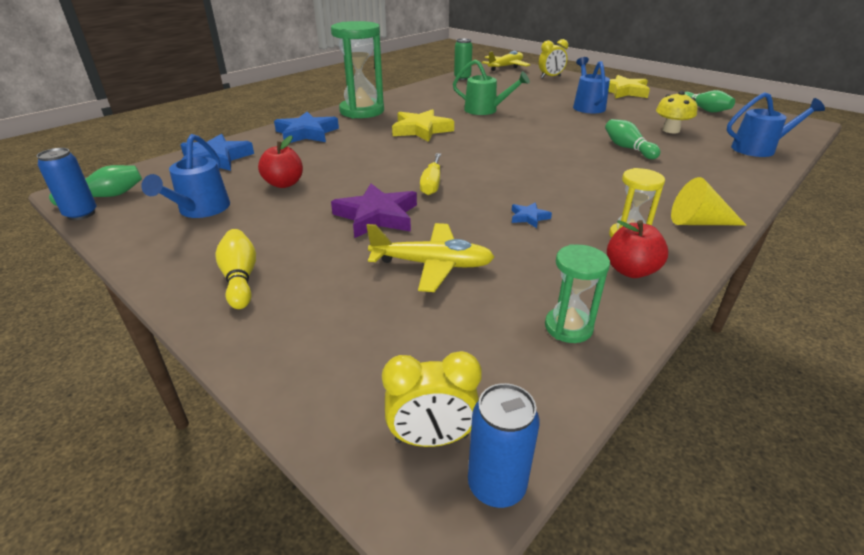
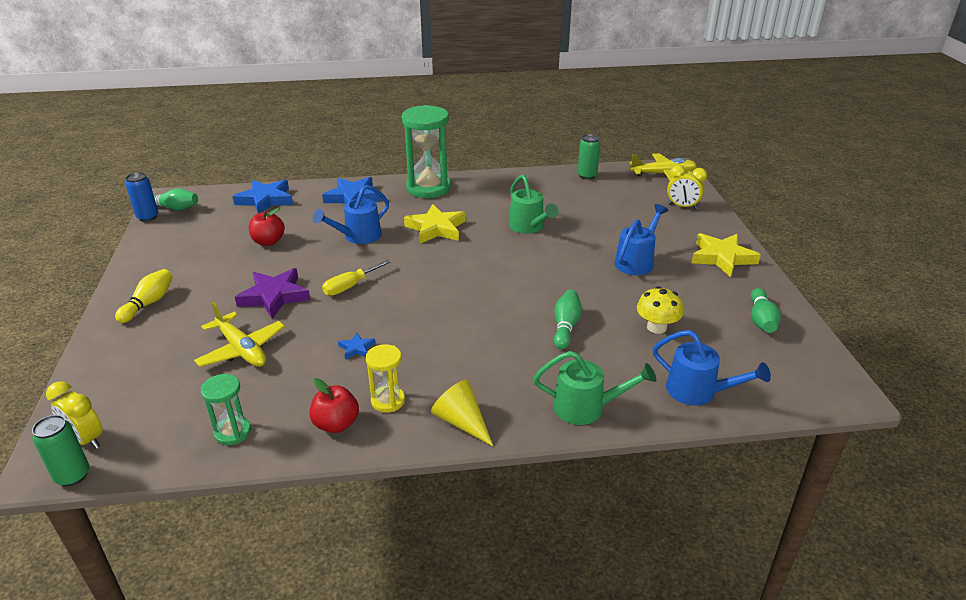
camera: 40 degrees right, 0 degrees up
blue watering can [141,134,230,218] -> blue watering can moved to [313,185,389,244]
blue can [468,383,540,508] -> green can [32,415,90,486]
none -> green watering can [533,351,656,425]

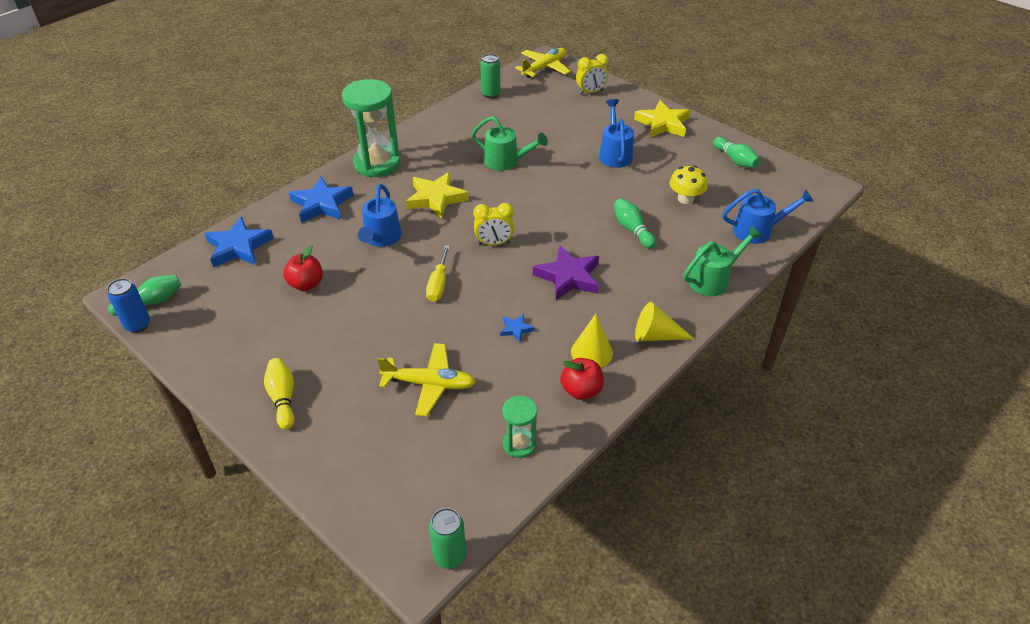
camera: 40 degrees left, 10 degrees up
yellow clock [46,381,103,449] -> yellow clock moved to [473,203,514,245]
purple star [235,268,310,319] -> purple star moved to [533,246,599,300]
yellow hourglass [366,344,405,413] -> yellow cone [571,314,613,367]

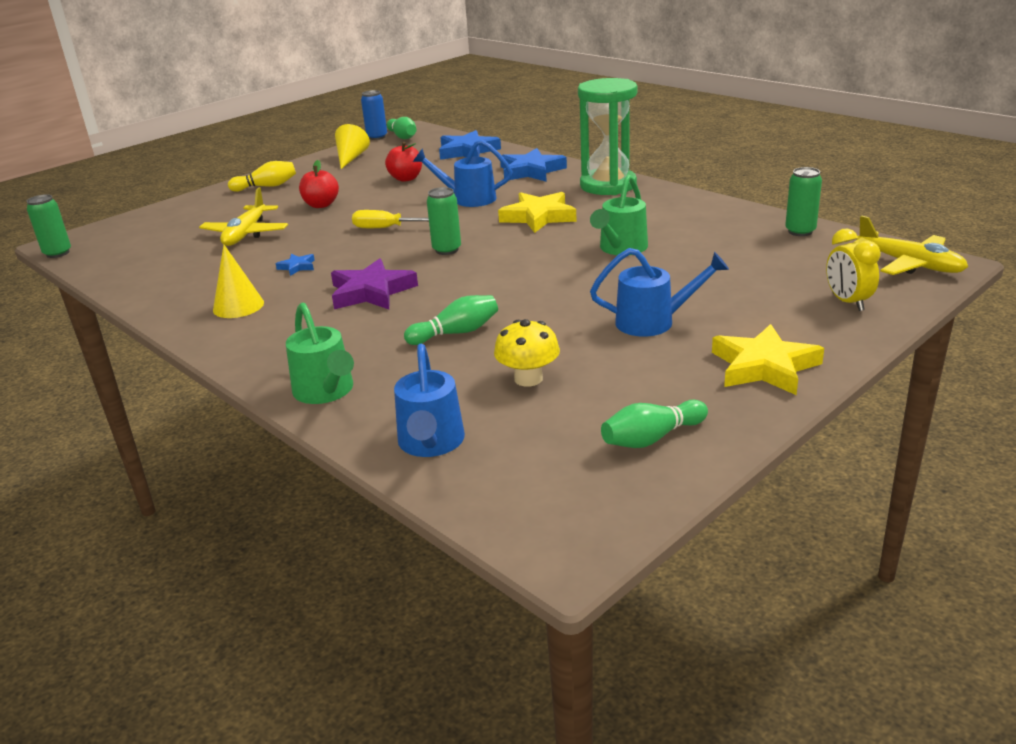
camera: 95 degrees right, 15 degrees down
yellow clock [473,203,514,245] -> green can [427,187,461,255]
green hourglass [502,396,537,458] -> none
red apple [561,358,604,400] -> red apple moved to [299,160,339,208]
yellow cone [635,302,694,341] -> yellow cone moved to [335,124,370,169]

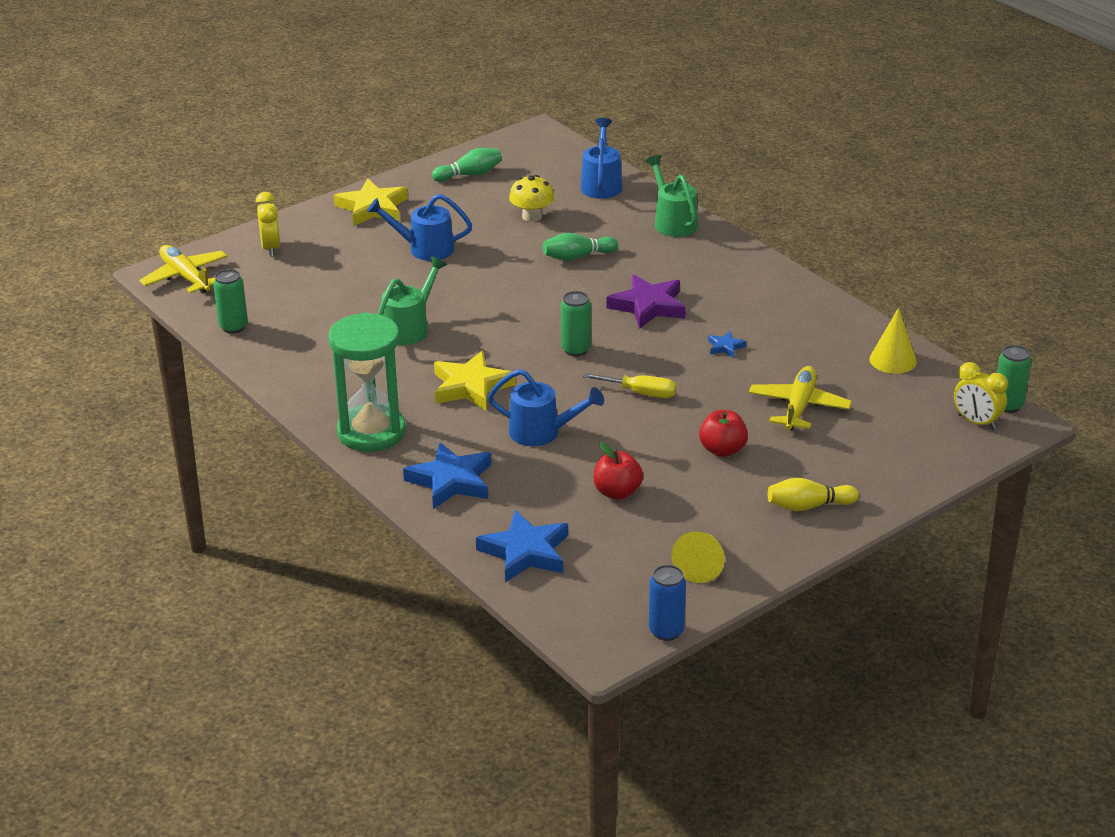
camera: 175 degrees left, 5 degrees up
yellow cone [213,245,264,318] -> yellow cone moved to [869,308,917,374]
green bowling pin [387,117,416,139] -> none
none -> yellow clock [954,362,1008,430]

